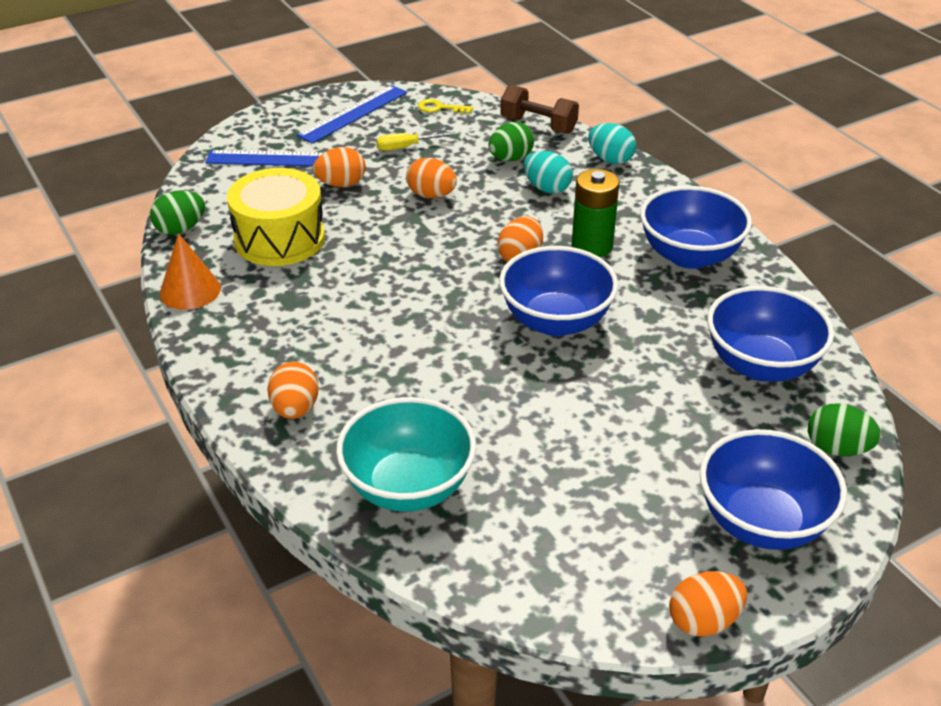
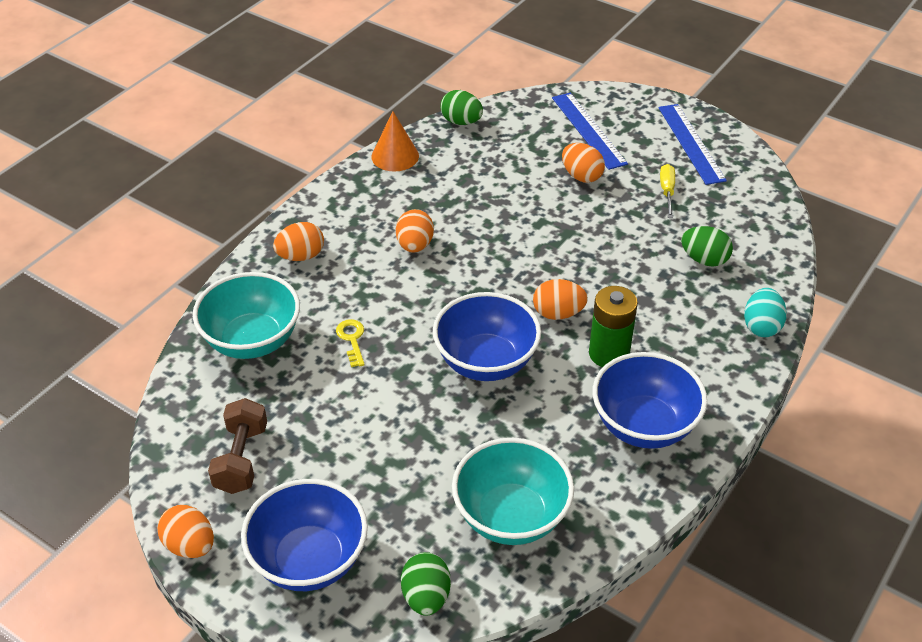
camera: 65 degrees right, 5 degrees up
yellow drum [227,168,325,266] -> none
blue ruler [297,85,407,144] -> blue ruler turned 60 degrees clockwise [658,104,727,185]
yellow screwdriver [376,132,456,151] -> yellow screwdriver turned 45 degrees clockwise [660,164,675,218]
orange egg [406,157,457,198] -> orange egg moved to [396,209,434,253]
yellow key [418,99,473,114] -> yellow key moved to [336,319,365,367]
brown dumbbell [501,85,579,134] -> brown dumbbell moved to [208,398,267,494]
turquoise egg [524,151,573,194] -> none
blue bowl [707,286,834,382] -> turquoise bowl [452,438,574,545]

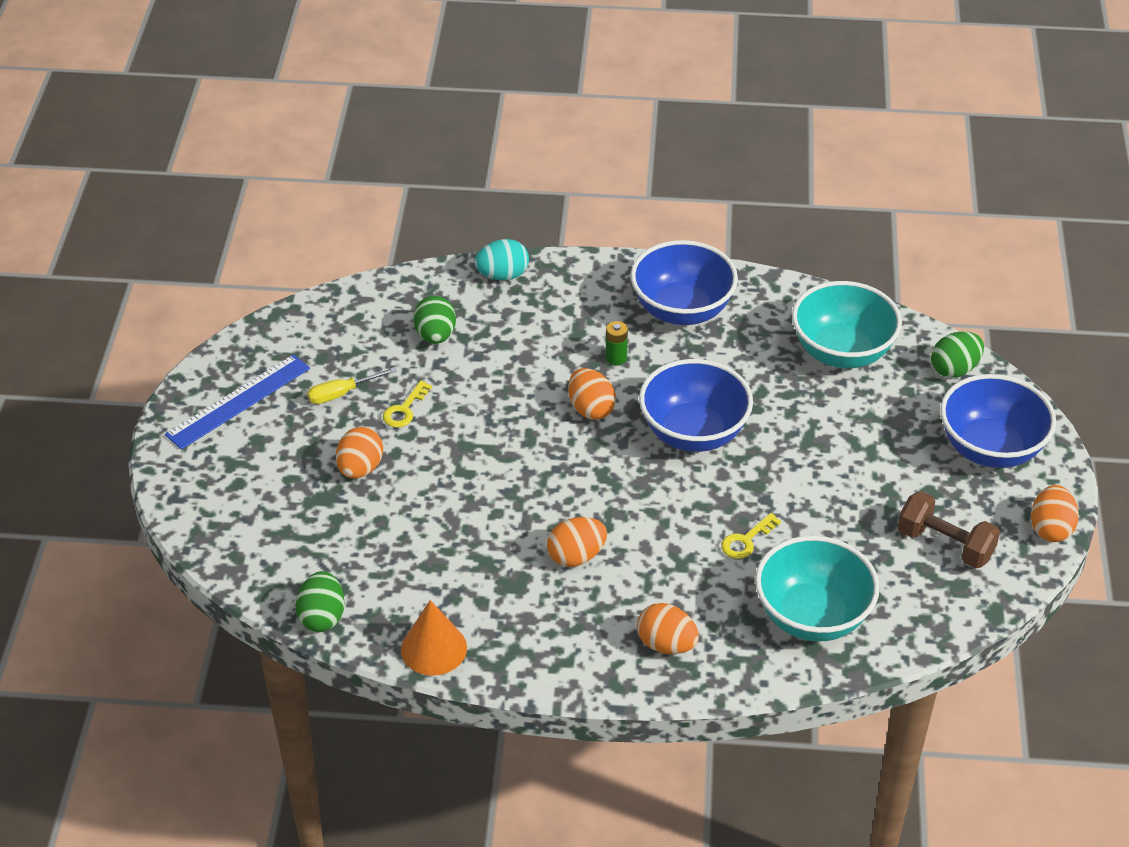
camera: 120 degrees left, 0 degrees up
brown dumbbell [208,398,267,494] -> brown dumbbell turned 60 degrees clockwise [897,491,1000,568]
blue ruler [552,93,628,170] -> none
green battery [589,286,638,367] -> green battery [605,321,628,365], size x0.52
none -> yellow key [383,381,432,428]

